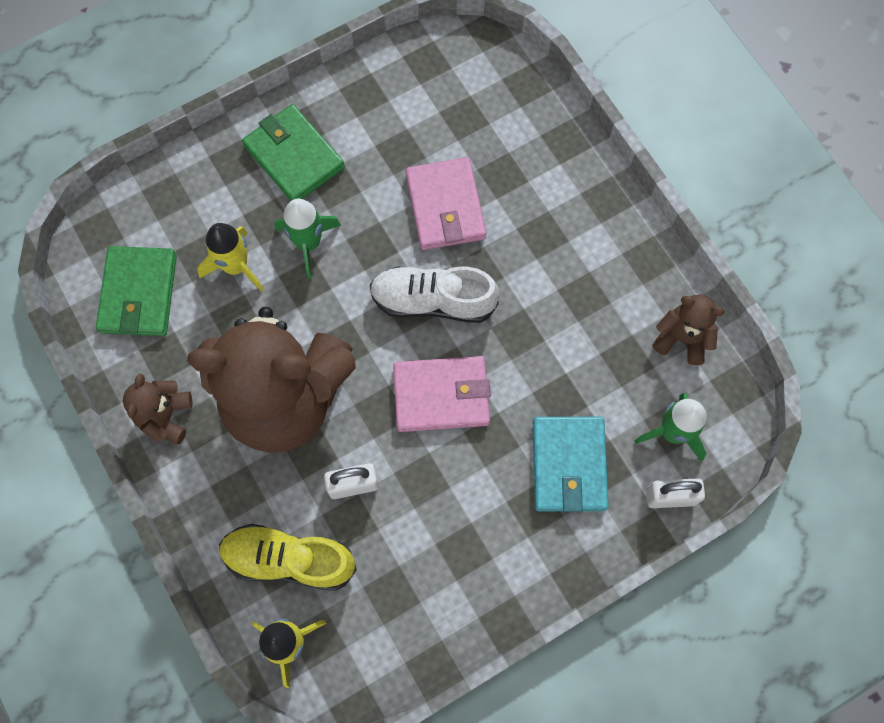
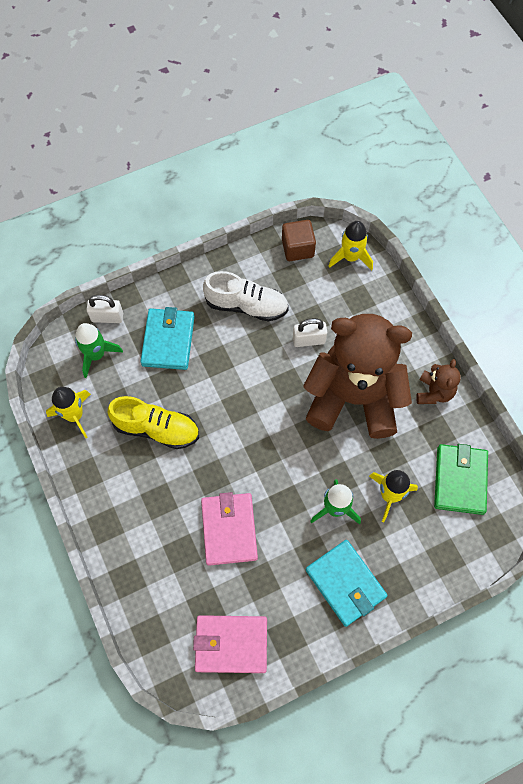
camera: 175 degrees left, 5 degrees down
yellow shoe [219,524,357,591] -> yellow shoe moved to [108,396,199,449]
green wallet [242,104,345,201] -> turquoise wallet [306,540,387,627]
white shoe [370,266,500,323] -> white shoe moved to [203,271,289,321]
pink wallet [393,356,491,432] -> pink wallet moved to [193,615,267,673]
brown teddy bear [652,295,725,365] -> yellow rocket [46,387,91,438]
none -> brown cube [282,220,316,261]

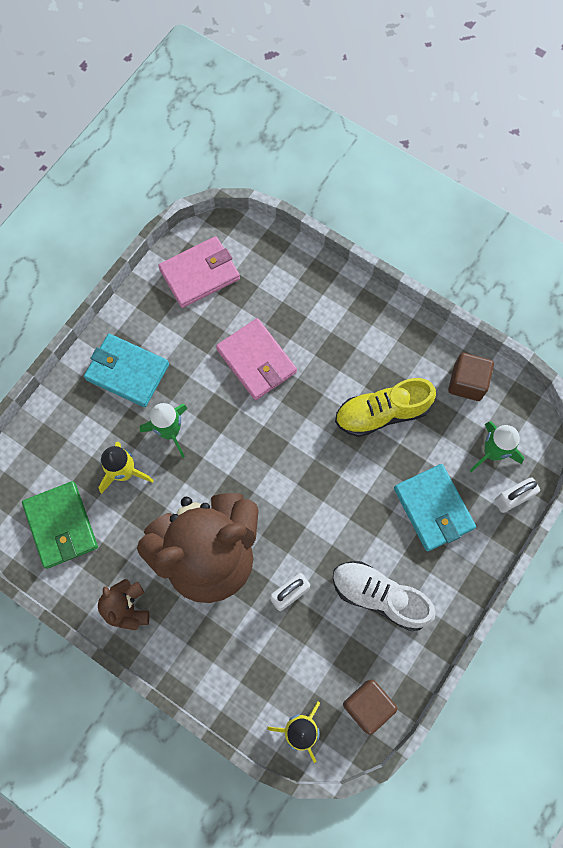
camera: 150 degrees right, 5 degrees up
yellow rocket [46,387,91,438] -> brown cube [448,353,494,401]
white shoe [203,271,289,321] -> white shoe turned 45 degrees clockwise [333,561,436,631]

